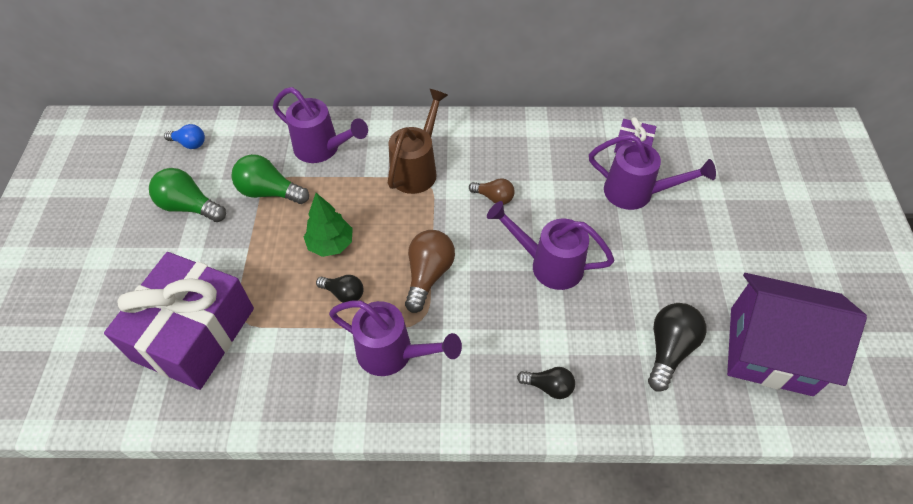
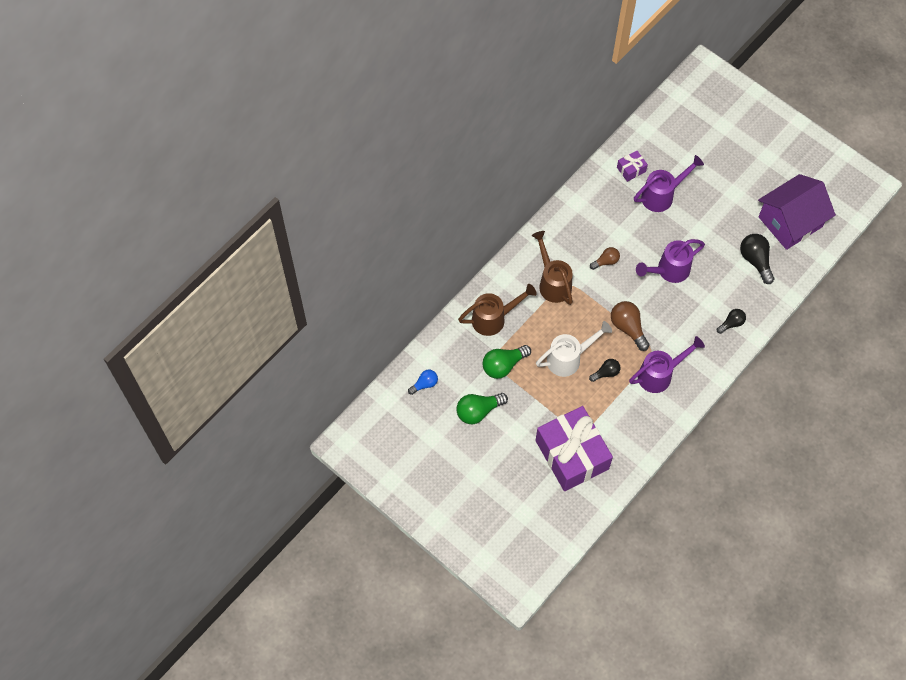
camera: 50 degrees left, 10 degrees up
purple watering can [273,87,368,163] -> brown watering can [458,284,537,336]
green tree [304,193,353,257] -> white watering can [536,321,612,377]

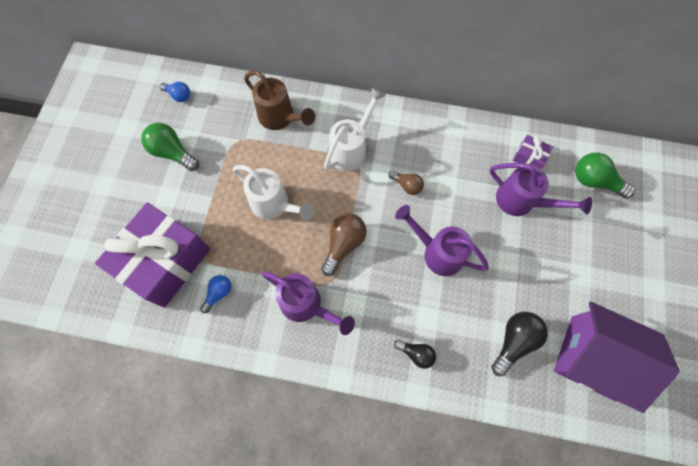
camera: 60 degrees right, 5 degrees up
green light bulb [482,345,531,379] -> green light bulb moved to [575,153,635,199]
brown watering can [532,231,573,305] -> white watering can [324,87,386,171]
black light bulb [589,359,621,382] -> none
none -> blue light bulb [200,275,231,313]

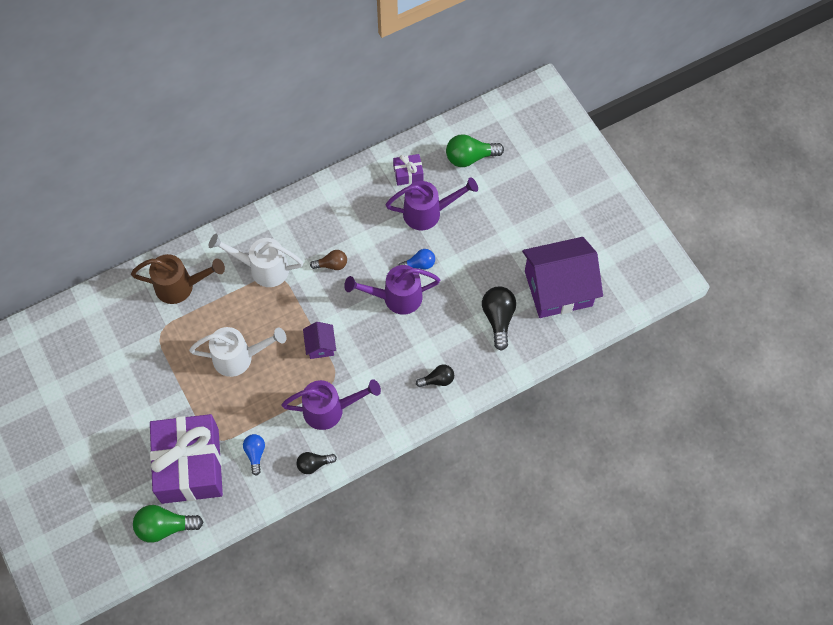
camera: 40 degrees left, 5 degrees down
green light bulb [141,123,199,171] -> green light bulb moved to [133,505,204,543]
blue light bulb [160,82,190,102] -> blue light bulb moved to [398,249,435,269]
brown light bulb [321,213,367,276] -> purple house [303,322,336,359]
white watering can [324,87,386,171] -> white watering can turned 75 degrees counterclockwise [209,233,304,287]
none -> black light bulb [296,452,337,474]

